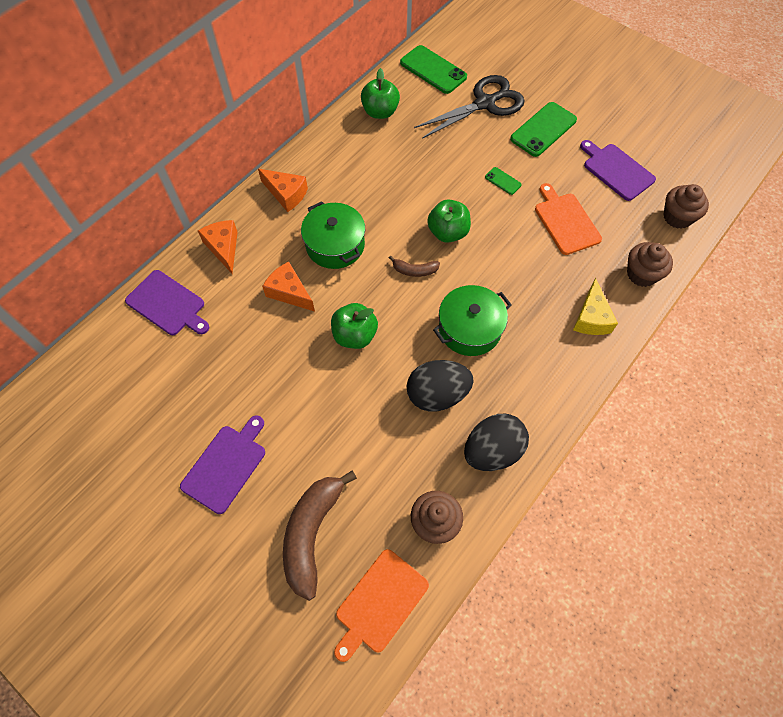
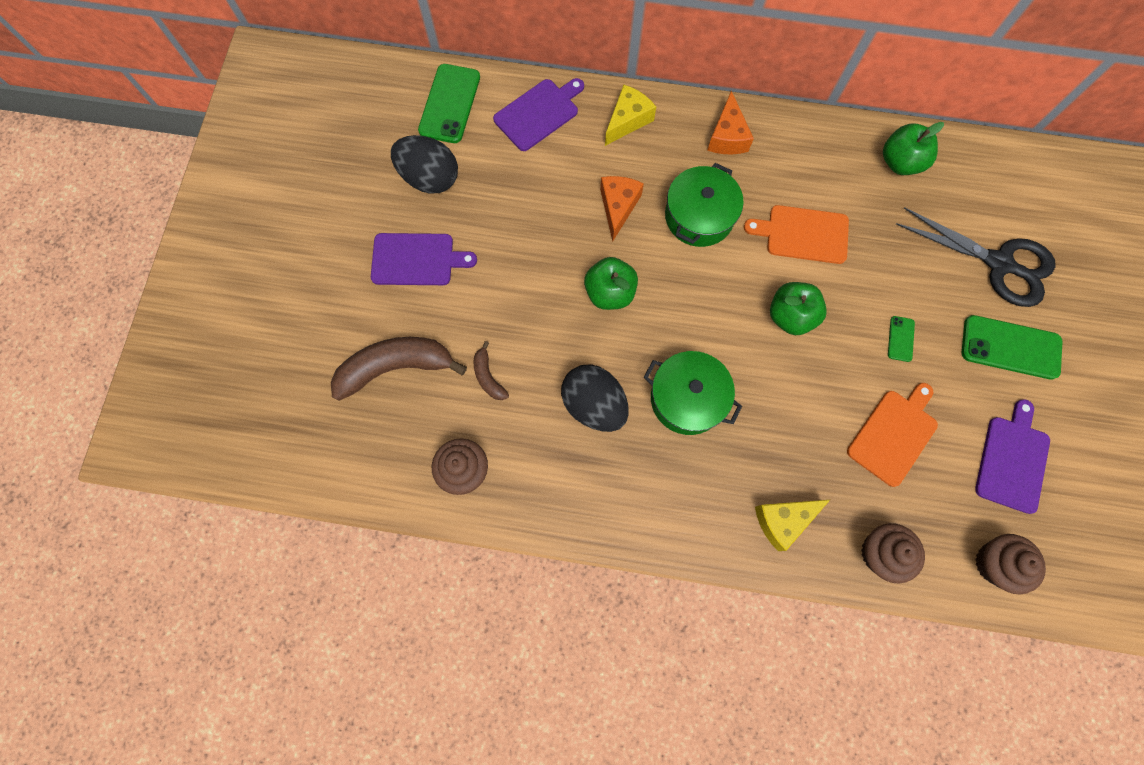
camera: 60 degrees right, 10 degrees up
purple cutting board [125,270,209,335] -> purple cutting board turned 135 degrees counterclockwise [493,78,584,151]
orange cheese [198,220,238,273] -> yellow cheese [605,85,656,146]
orange cutting board [334,549,429,662] -> orange cutting board moved to [744,205,849,264]
brown banana [389,256,440,277] -> brown banana moved to [473,341,509,400]
green phone [400,45,467,94] -> green phone moved to [418,64,480,143]
black egg [464,414,529,471] -> black egg moved to [391,135,458,194]

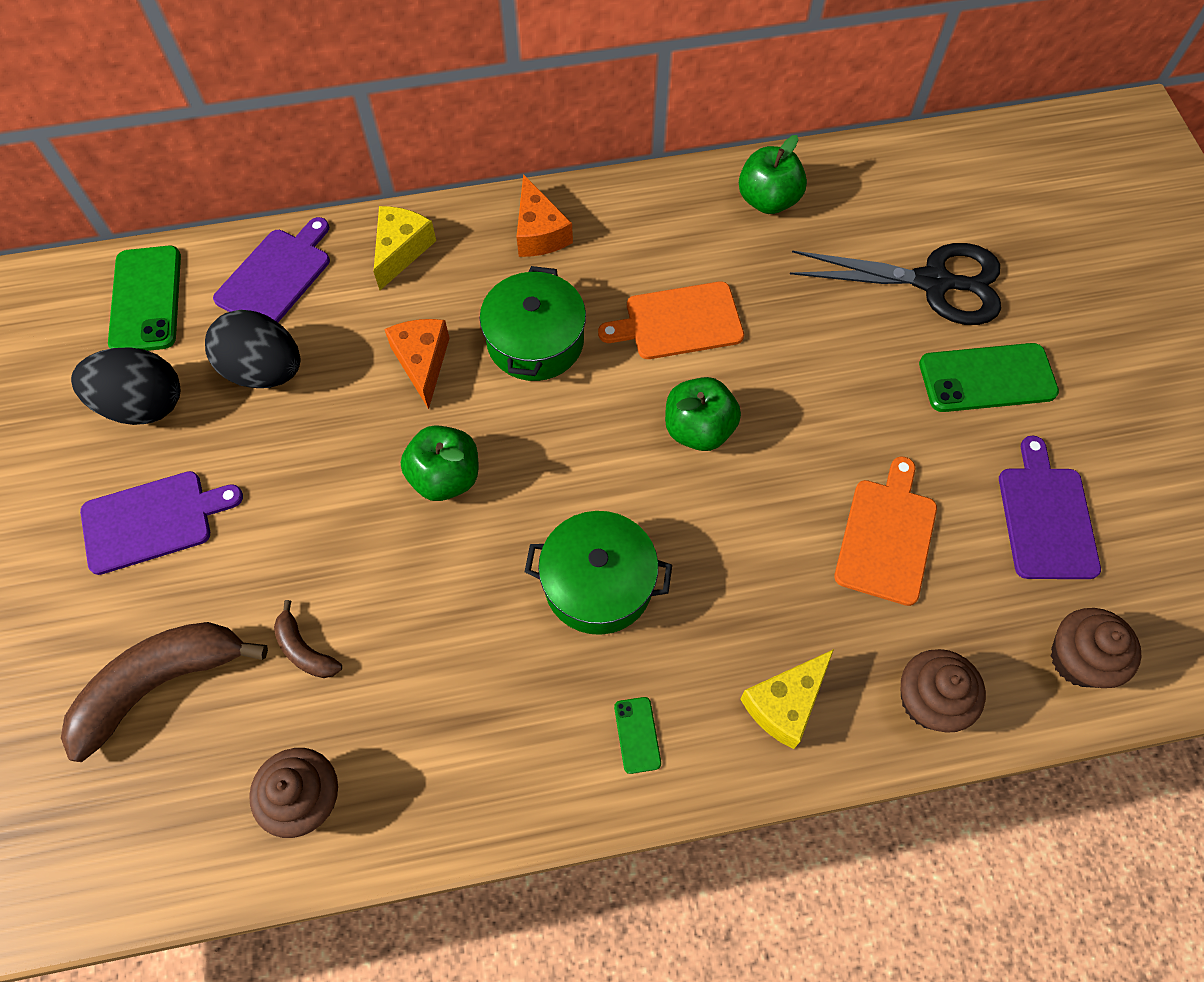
camera: 20 degrees left, 10 degrees down
black egg [561,364,629,432] -> black egg moved to [205,310,300,388]
green phone [888,316,915,362] -> green phone moved to [614,697,661,774]

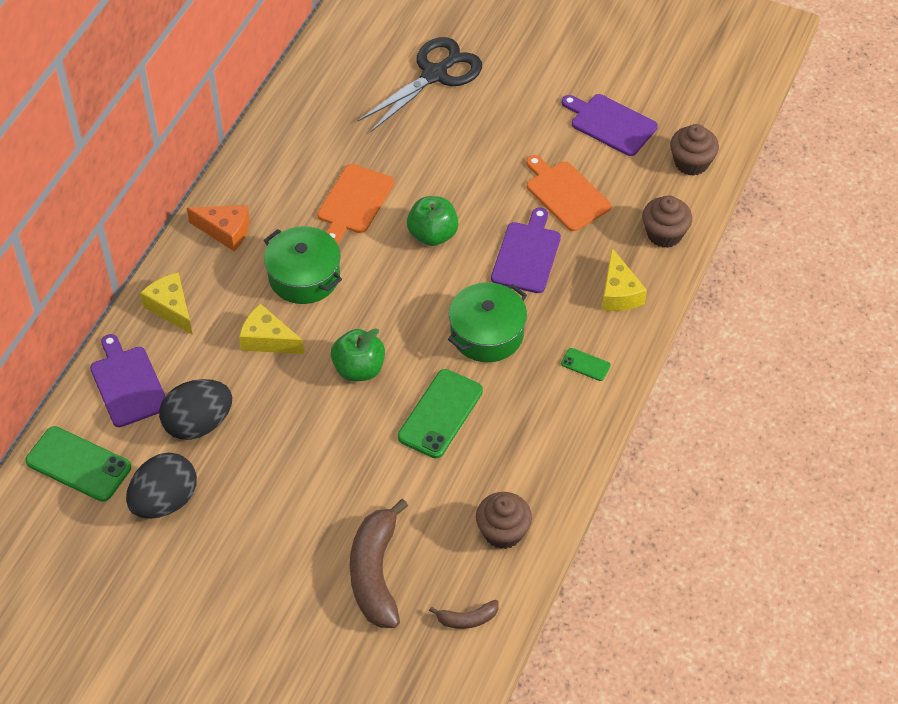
camera: 55 degrees left, 10 degrees down
purple cutting board [80,471,243,575] -> purple cutting board moved to [491,207,561,293]
brown banana [274,600,342,678] -> brown banana moved to [429,600,499,629]
orange cheese [384,319,449,409] -> yellow cheese [239,304,305,354]
green apple [739,135,807,214] -> none
green phone [919,343,1059,412] -> green phone moved to [398,369,483,458]

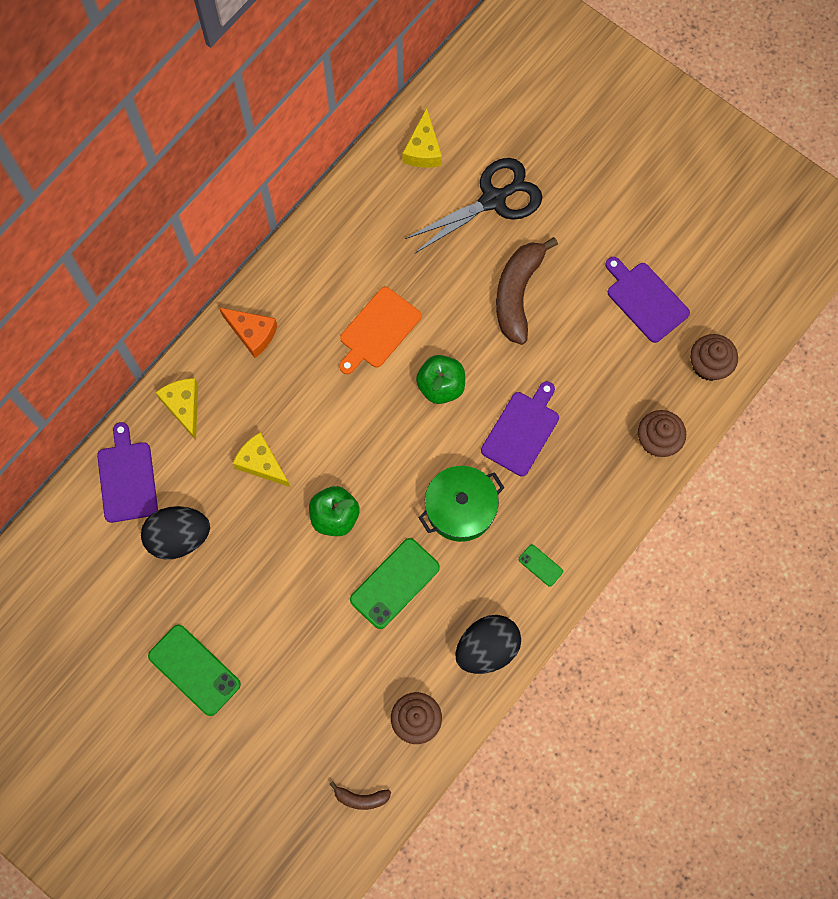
camera: 15 degrees right, 20 degrees up
green phone [25,426,131,502] -> green phone moved to [148,625,241,716]
black egg [126,453,197,519] -> black egg moved to [455,615,521,674]
green pot [264,226,342,304] -> none
brown banana [350,499,408,628] -> brown banana moved to [496,237,558,345]
orange cutting board [526,155,611,231] -> none
yellow cheese [602,248,647,311] -> yellow cheese moved to [402,108,442,168]

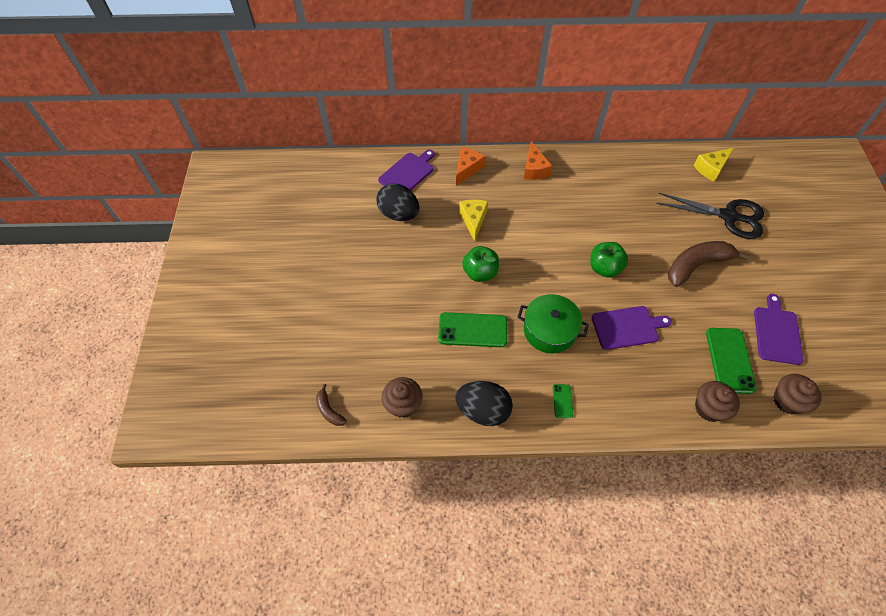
camera: 50 degrees right, 15 degrees down
green phone [148,625,241,716] -> green phone moved to [706,328,757,394]
yellow cheese [155,378,198,440] -> orange cheese [456,147,485,186]
orange cutting board [339,287,422,374] -> none

